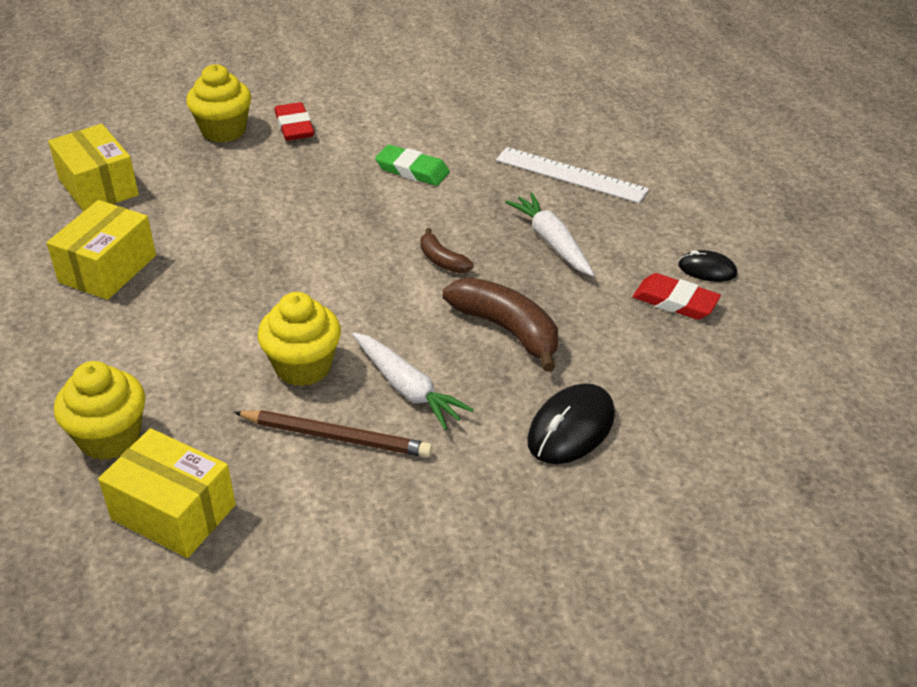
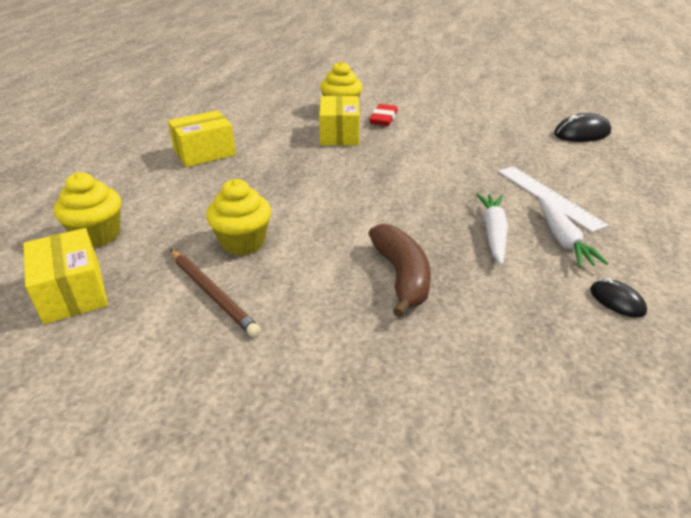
camera: 35 degrees right, 5 degrees down
yellow box [48,124,139,212] -> yellow box moved to [319,96,360,145]
white carrot [352,332,474,430] -> white carrot moved to [538,195,608,267]
green eraser [375,145,450,186] -> none
brown banana [421,228,474,273] -> none
black mouse [527,383,615,464] -> black mouse moved to [554,113,611,142]
red eraser [633,273,721,320] -> none

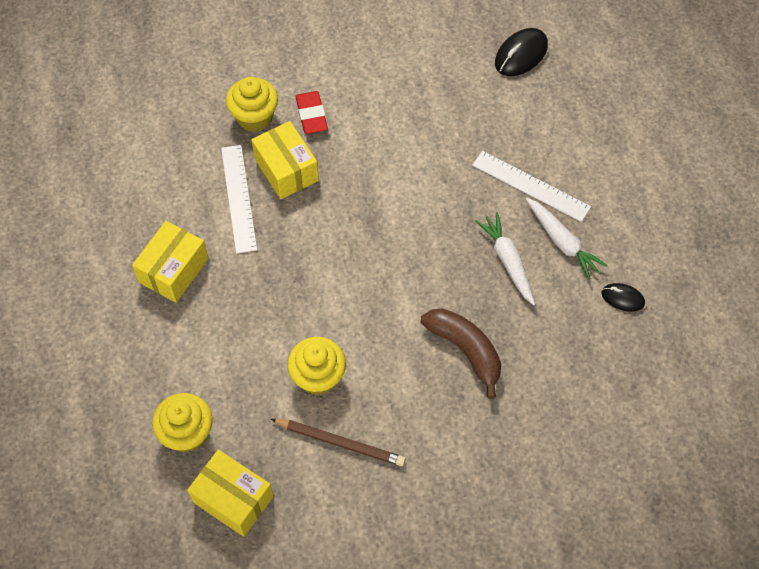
camera: 30 degrees left, 25 degrees up
none -> white ruler [221,145,257,254]

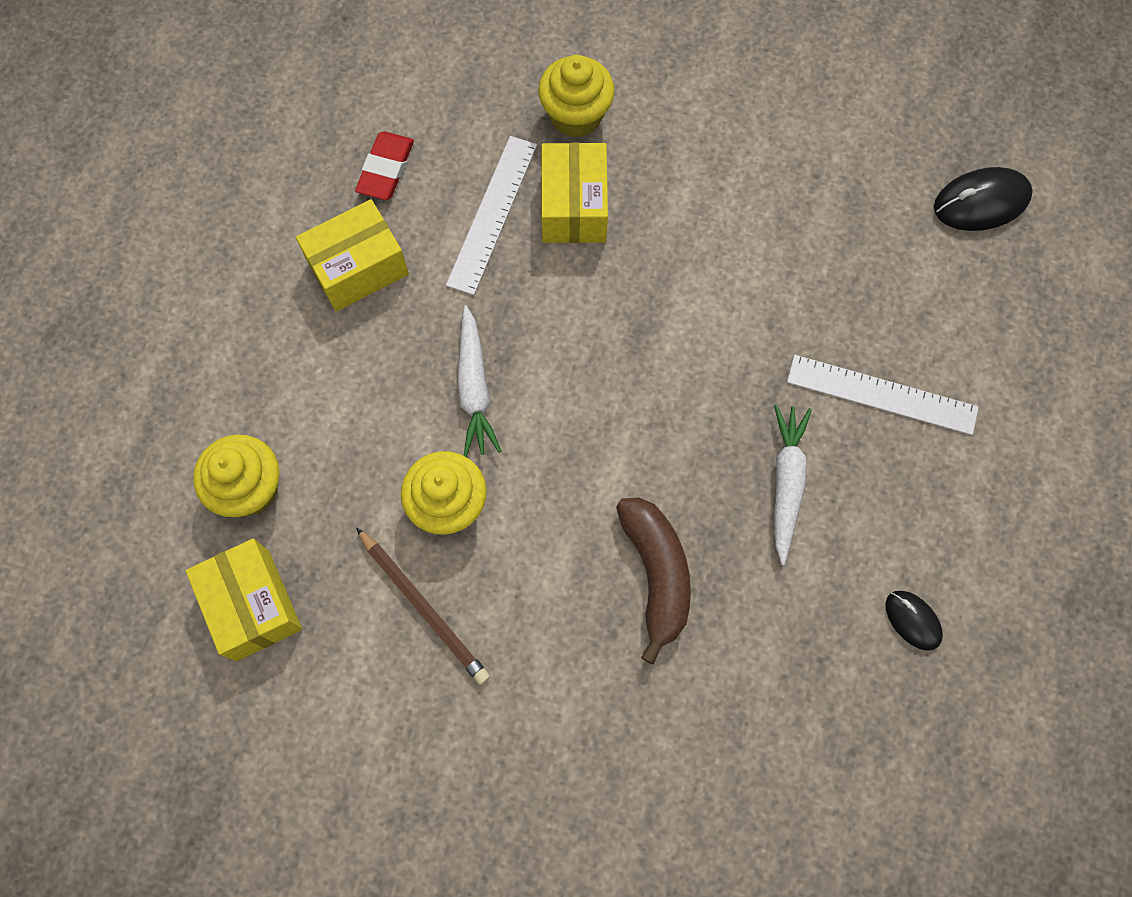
camera: 30 degrees right, 10 degrees up
red eraser [295,91,328,134] -> red eraser moved to [355,132,414,200]
white ruler [472,151,591,222] -> white ruler turned 45 degrees counterclockwise [787,355,979,435]
white carrot [526,198,607,279] -> white carrot moved to [457,305,502,457]

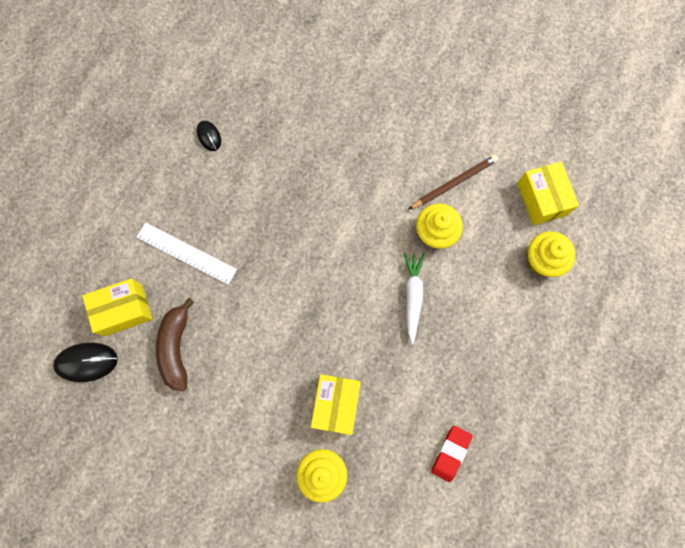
camera: 170 degrees left, 5 degrees up
yellow box [296,199,409,312] -> yellow box moved to [82,279,152,336]
brown pencil [356,527,490,685] -> brown pencil turned 90 degrees clockwise [408,155,498,210]
white ruler [446,136,537,295] -> none
brown banana [616,498,691,664] -> brown banana moved to [156,298,194,391]
white carrot [774,404,812,565] -> none

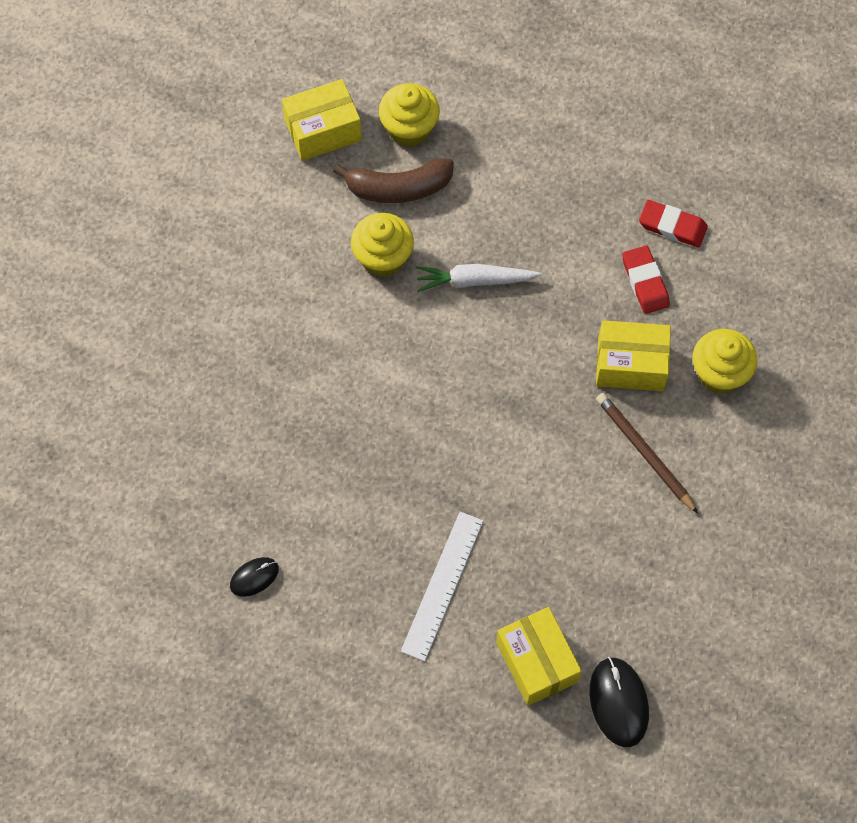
camera: 95 degrees left, 10 degrees down
brown banana [156,298,194,391] -> brown banana moved to [333,158,454,203]
brown pencil [408,155,498,210] -> brown pencil moved to [596,393,698,514]
none -> red eraser [622,246,670,314]

